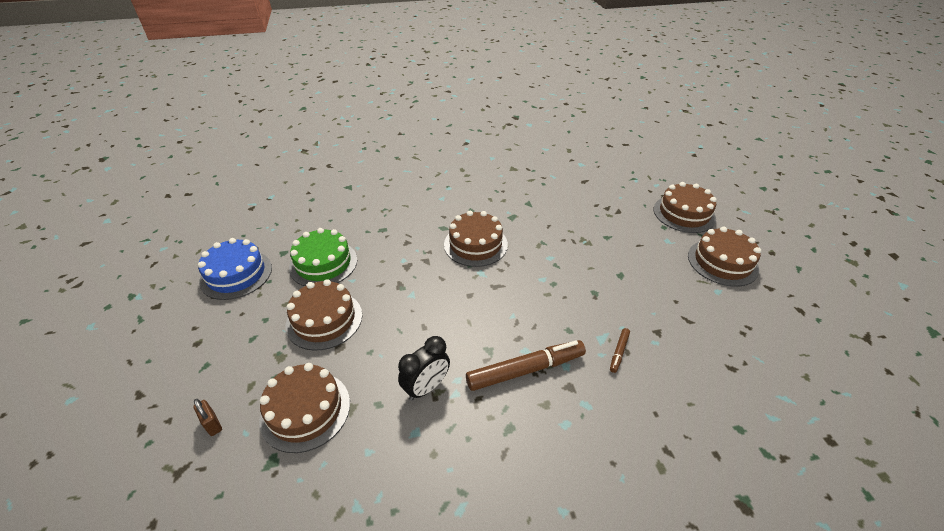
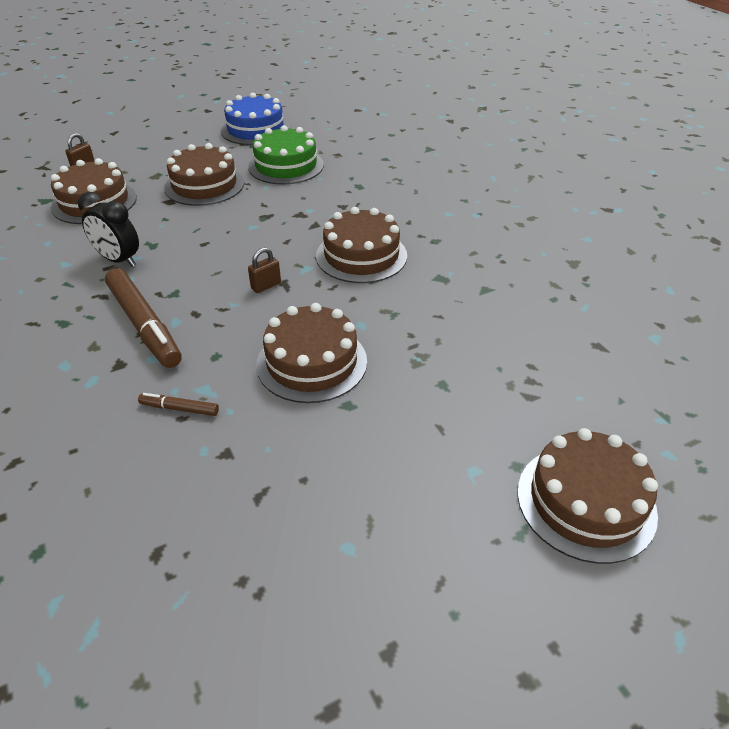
camera: 75 degrees right, 0 degrees up
brown cake [688,227,761,287] -> brown cake moved to [256,303,367,403]
none -> brown padlock [248,247,281,293]

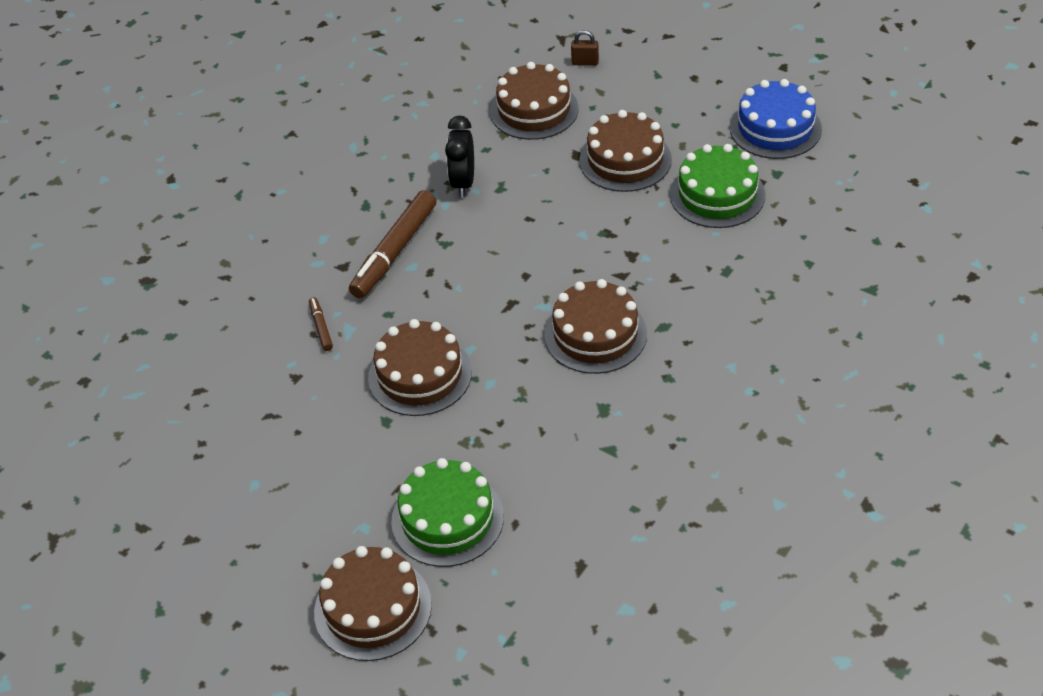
camera: 65 degrees right, 5 degrees up
brown padlock [248,247,281,293] -> none
none -> green cake [391,458,504,567]

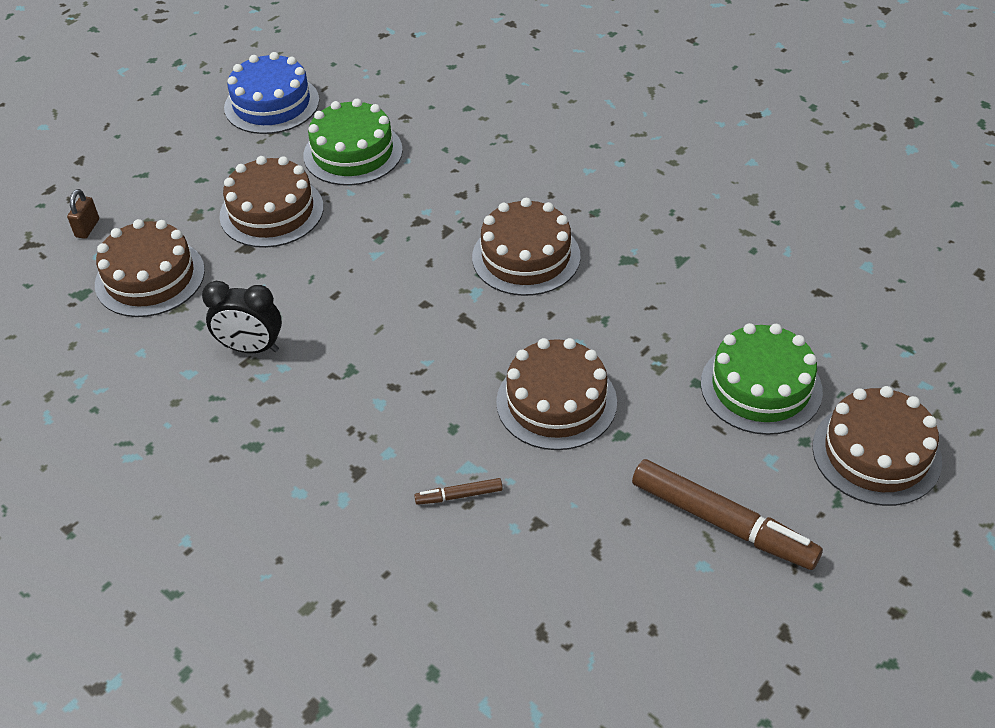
camera: 85 degrees left, 0 degrees up
brown marker [349,190,437,298] -> brown marker moved to [632,459,823,570]

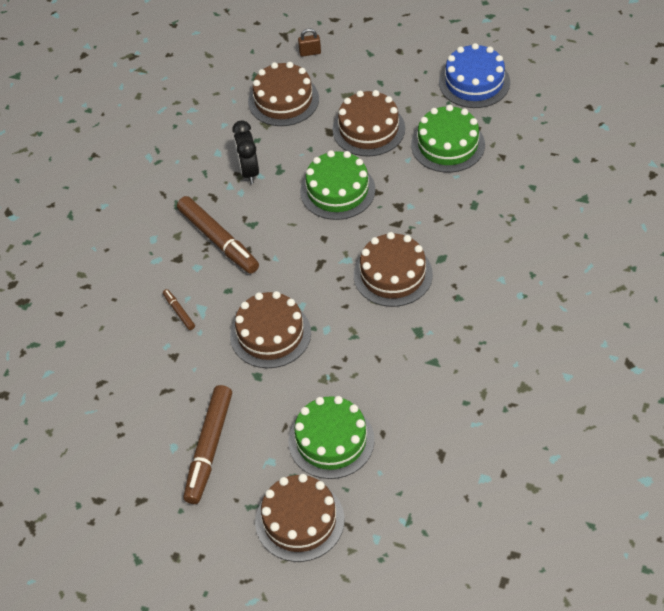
camera: 70 degrees right, 5 degrees up
none -> brown marker [177,196,259,274]
none -> green cake [300,150,375,220]

